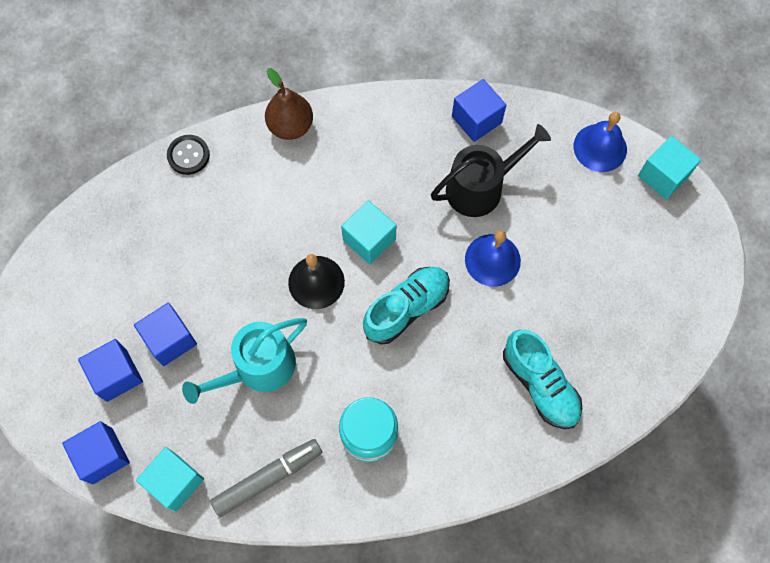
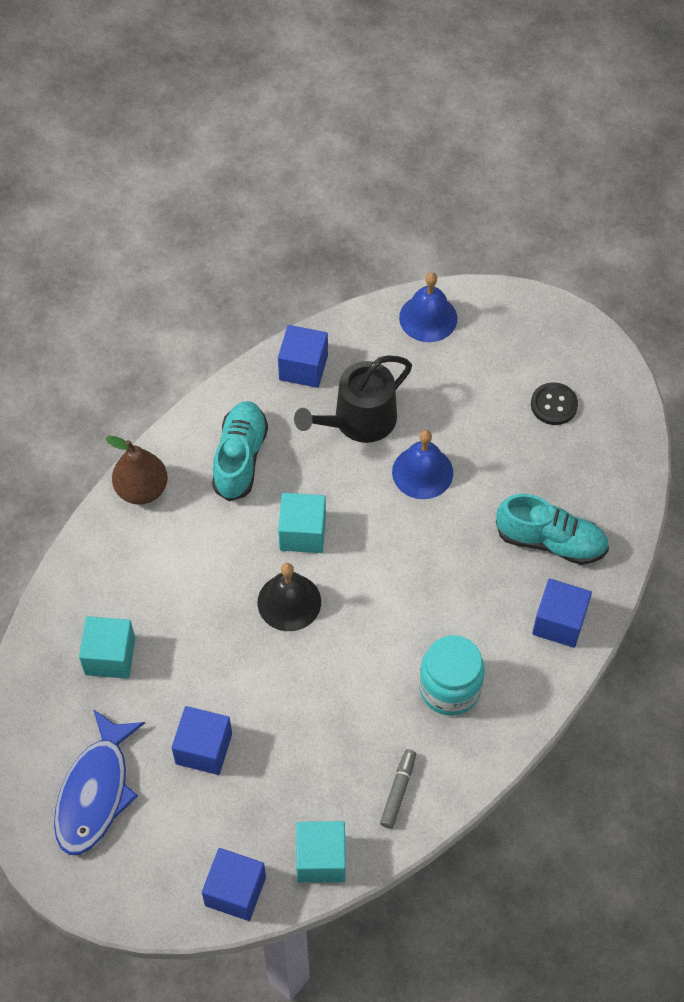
camera: 40 degrees left, 10 degrees down
blue cube [78,339,143,402] -> blue cube moved to [532,578,592,648]
black button [167,135,210,175] -> black button moved to [531,382,578,425]
turquoise watering can [182,318,307,404] -> none
grey marker [210,439,322,517] -> grey marker [380,749,416,829], size x0.62
turquoise shoe [363,267,450,344] -> turquoise shoe moved to [212,401,268,501]
black watering can [431,124,551,217] -> black watering can turned 150 degrees counterclockwise [294,355,412,443]
turquoise cube [638,136,701,200] -> turquoise cube moved to [79,616,135,679]
none -> blue fish [54,709,145,855]

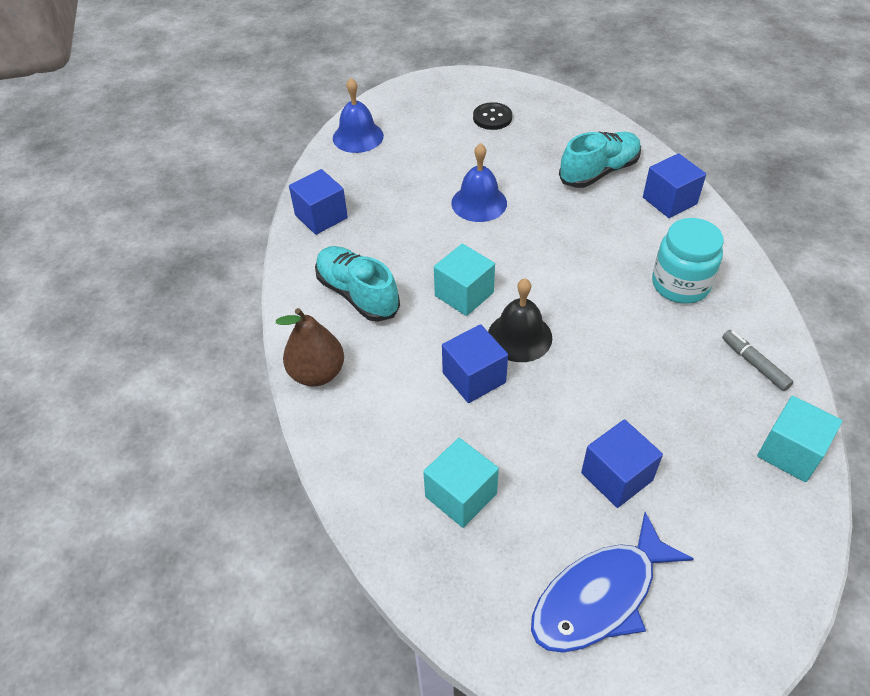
camera: 50 degrees left, 10 degrees down
blue fish [54,709,145,855] -> blue fish turned 90 degrees clockwise [531,512,694,653]
blue cube [202,848,266,921] -> blue cube moved to [442,324,508,403]
black watering can [294,355,412,443] -> none

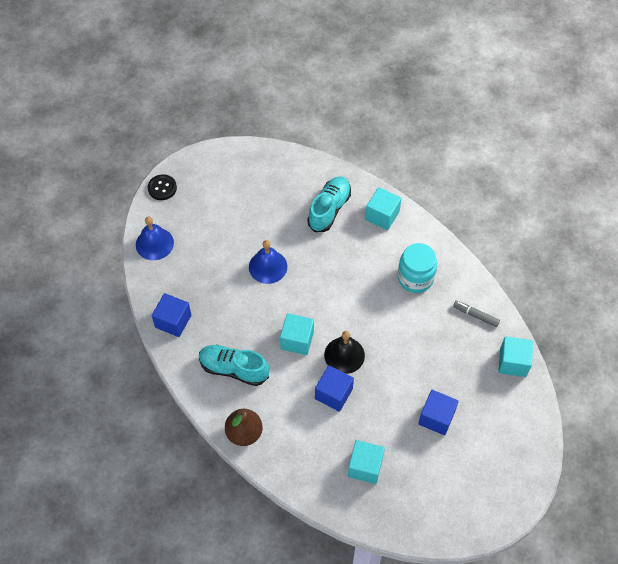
camera: 30 degrees left, 10 degrees up
black button [473,102,512,130] -> black button moved to [147,174,177,200]
blue fish [531,512,694,653] -> none
blue cube [643,153,706,218] -> turquoise cube [365,187,401,230]

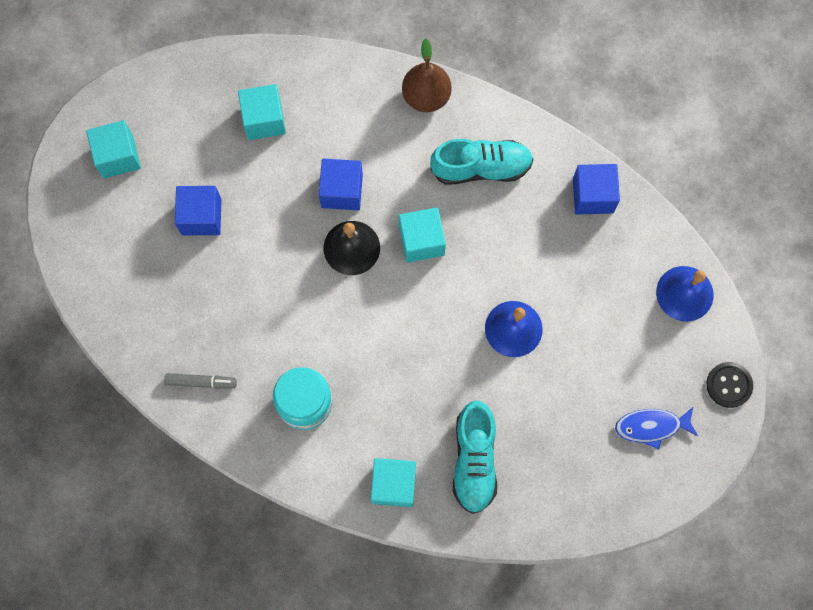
camera: 155 degrees right, 15 degrees up
turquoise cube [498,336,533,377] -> turquoise cube moved to [86,120,141,178]
none -> blue fish [615,406,698,449]

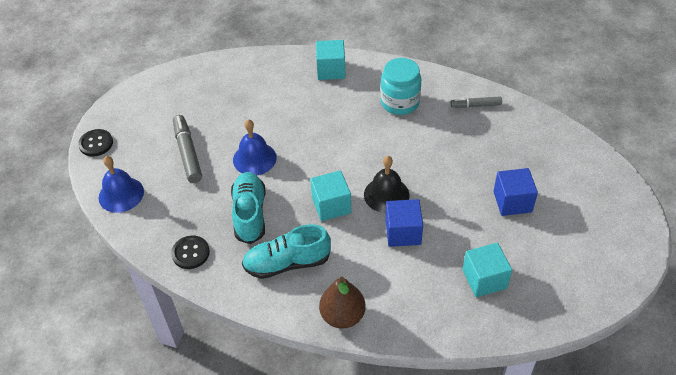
camera: 175 degrees right, 25 degrees down
turquoise cube [86,120,141,178] -> none
turquoise shoe [453,400,497,514] -> turquoise shoe moved to [231,172,266,244]
blue cube [573,164,620,215] -> black button [171,236,210,269]
blue fish [615,406,698,449] -> none
none -> grey marker [173,115,202,183]

